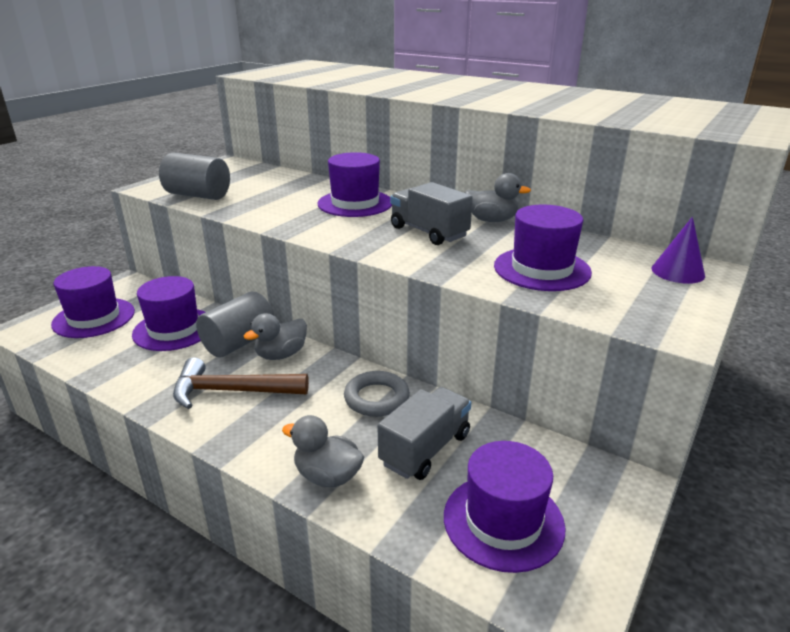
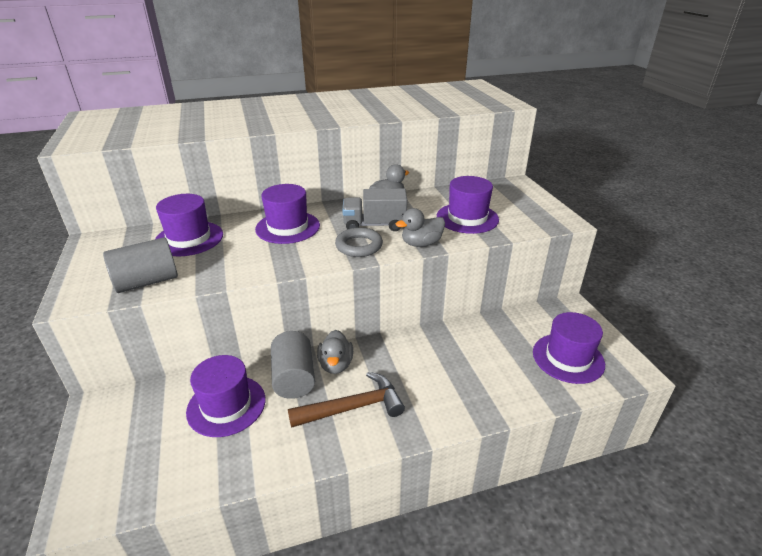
camera: 50 degrees left, 5 degrees up
purple hat [51,266,135,338] -> purple hat moved to [155,194,223,256]
brown hammer [173,357,309,409] -> brown hammer turned 150 degrees counterclockwise [288,372,405,428]
grey duck [282,415,364,487] -> grey duck moved to [396,208,445,247]
grey ring [344,371,410,417] -> grey ring moved to [335,227,383,257]
grey truck [378,387,471,480] -> none
purple cone [652,217,705,284] -> none

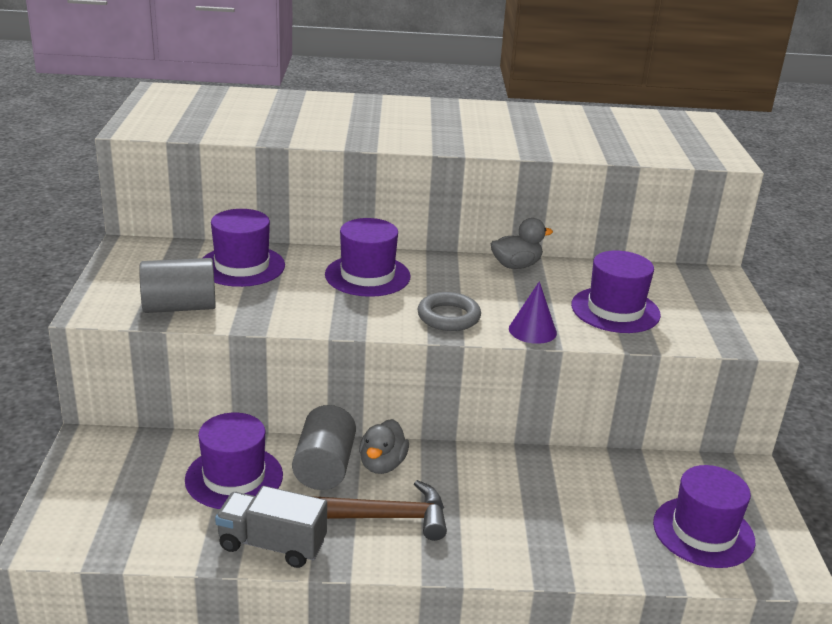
camera: 15 degrees right, 5 degrees down
grey truck [342,188,407,231] -> grey truck moved to [215,486,327,568]
grey duck [396,208,445,247] -> purple cone [509,281,557,344]

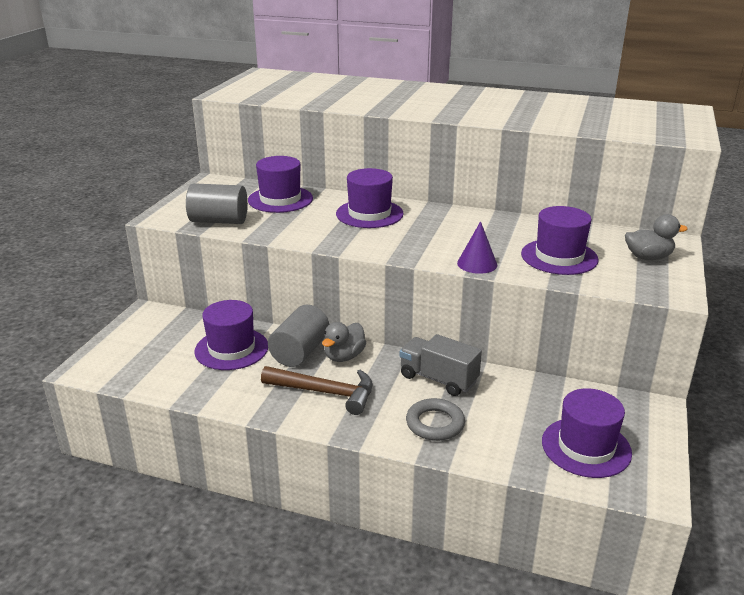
camera: 20 degrees right, 0 degrees up
grey truck [215,486,327,568] -> grey truck moved to [400,334,482,396]
grey ring [417,292,481,331] -> grey ring moved to [406,398,465,441]
grey duck [491,218,553,269] -> grey duck moved to [625,214,688,260]

